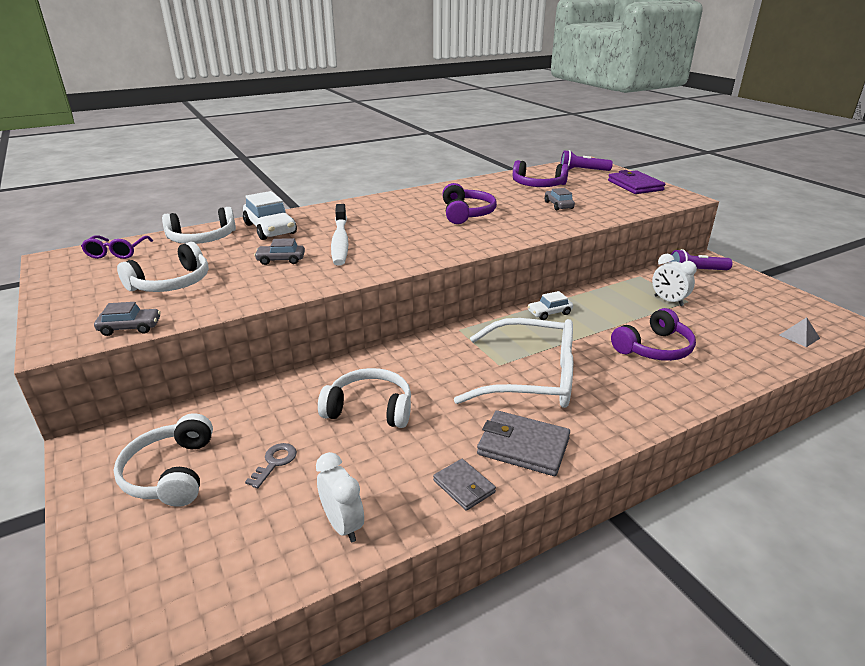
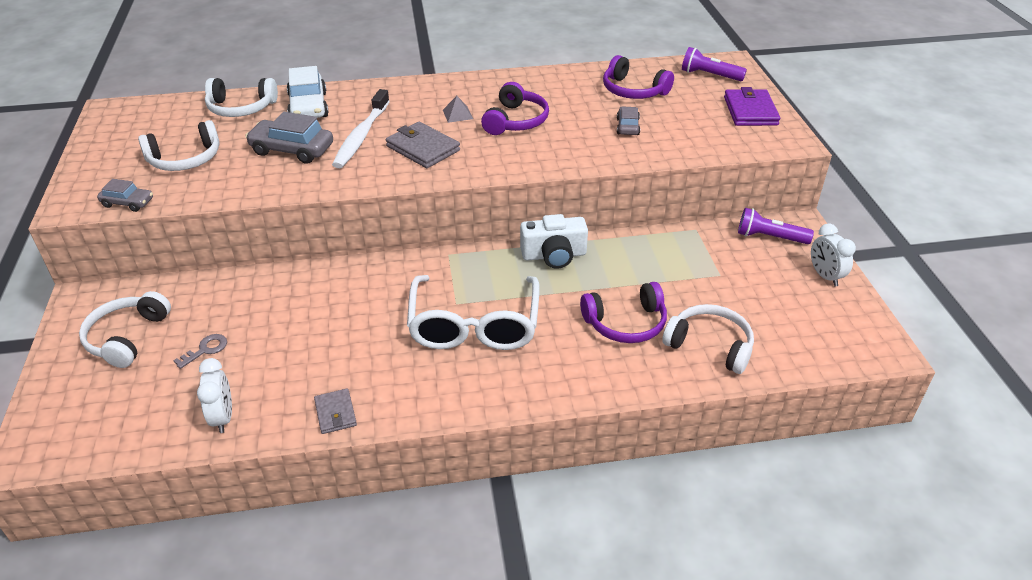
camera: 20 degrees right, 10 degrees up
purple glasses [81,235,153,259] -> none
grey car [254,238,305,265] -> grey car [245,112,333,164], size x1.74
white headphones [318,368,411,428] -> white headphones moved to [662,304,754,374]
white glasses [454,318,573,408] -> white glasses turned 60 degrees clockwise [407,275,540,350]
grey wallet [477,410,570,476] -> grey wallet moved to [386,122,460,168]
white car [527,291,573,320] -> white camera [520,214,588,269]
white clock [652,254,697,306] -> white clock moved to [811,224,856,287]
grey pyramid [779,317,820,347] -> grey pyramid moved to [443,96,473,123]

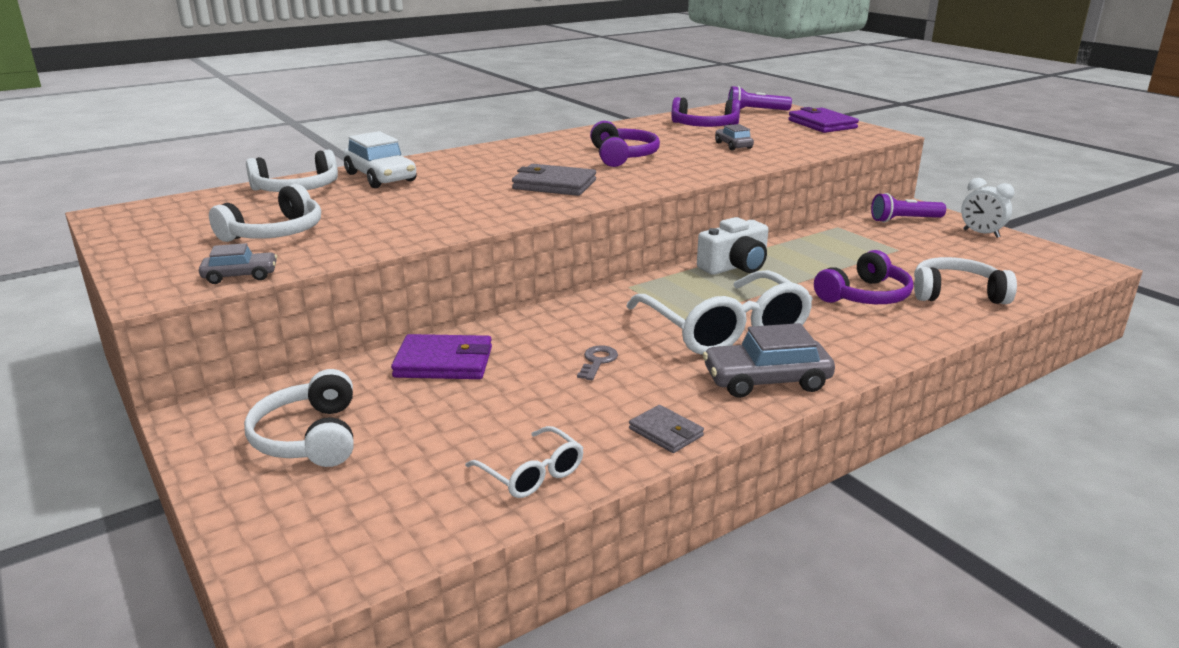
camera: 25 degrees left, 15 degrees down
grey key [173,334,227,369] -> grey key moved to [577,345,618,380]
white clock [197,358,232,433] -> white glasses [465,426,584,498]
grey car [245,112,333,164] -> grey car moved to [703,323,835,398]
white toothbrush [332,89,390,168] -> none
grey pyramid [443,96,473,123] -> none
none -> purple wallet [391,334,492,379]

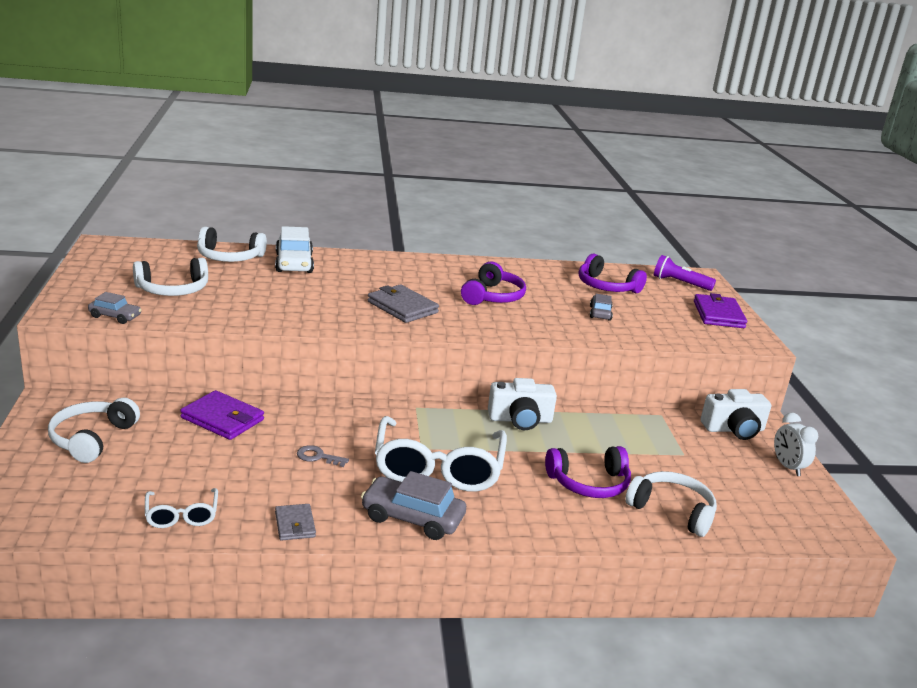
camera: 25 degrees right, 0 degrees up
grey key [577,345,618,380] -> grey key turned 120 degrees counterclockwise [297,445,349,467]
purple flashlight [871,193,946,222] -> white camera [701,389,771,440]

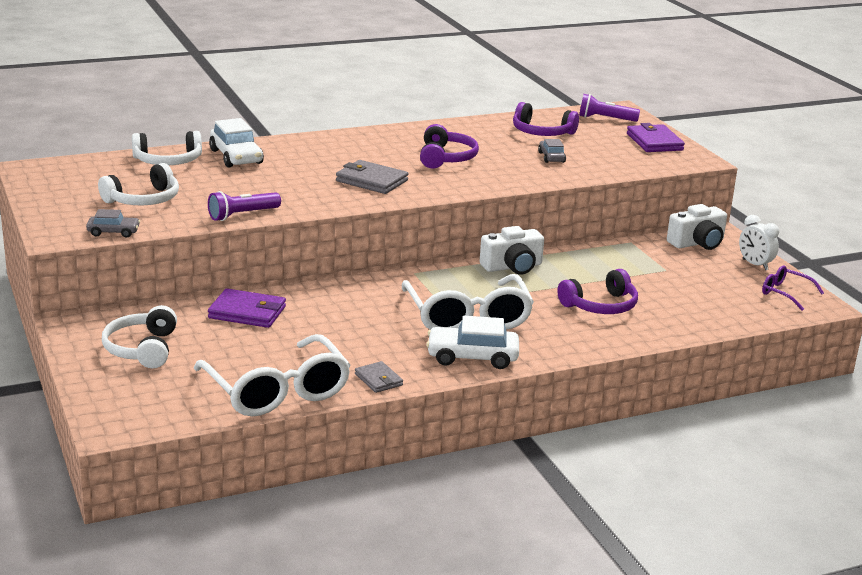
camera: 15 degrees left, 0 degrees up
white glasses [145,488,218,528] -> white glasses [193,334,351,416], size x2.07
grey key [297,445,349,467] -> none
grey car [361,471,466,540] -> white car [426,316,519,369]
white headphones [625,471,717,537] -> none
none -> purple flashlight [208,191,281,221]
none -> purple glasses [762,265,824,311]

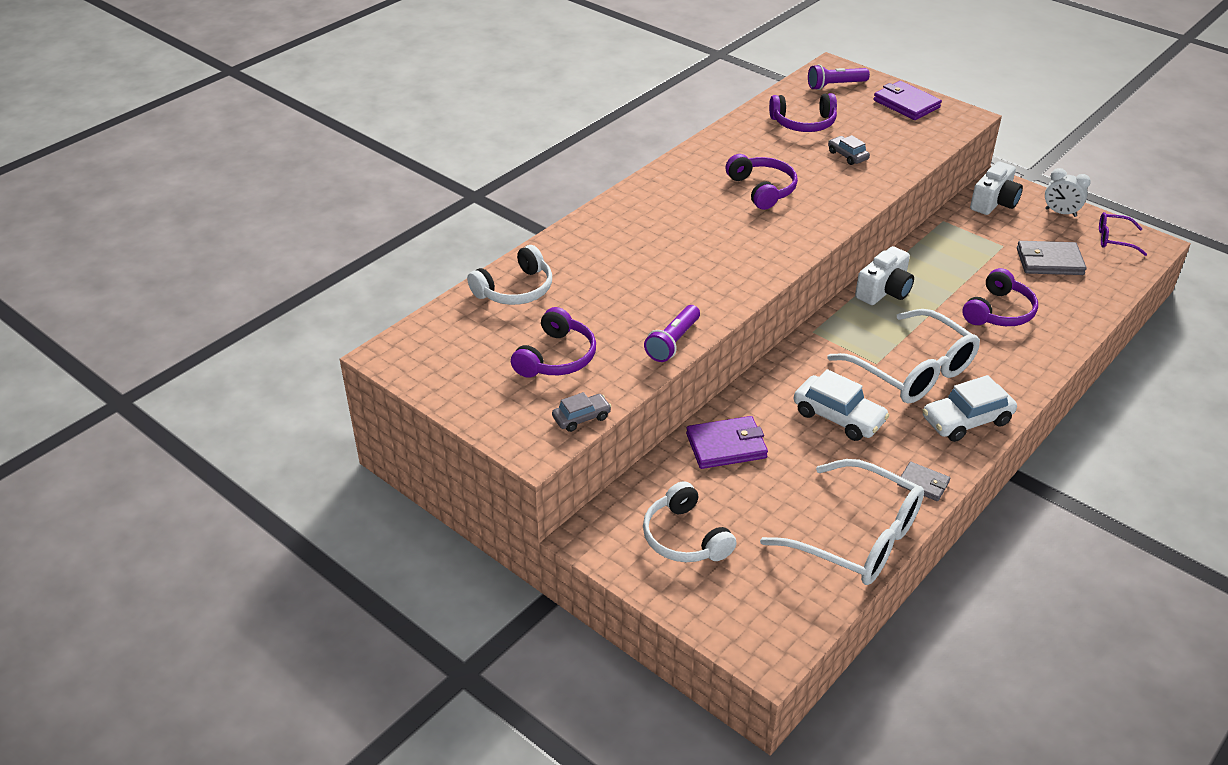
camera: 25 degrees left, 15 degrees up
white headphones [98,163,179,205] -> purple headphones [511,307,596,378]
white car [209,118,264,168] -> white car moved to [794,369,889,441]
grey wallet [336,160,408,194] -> grey wallet moved to [1017,241,1086,275]

